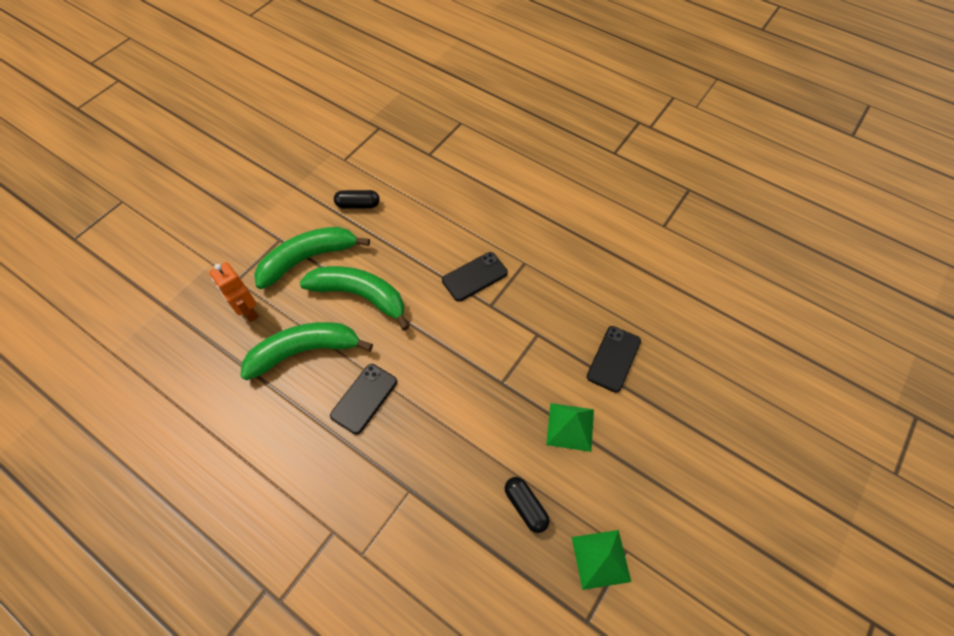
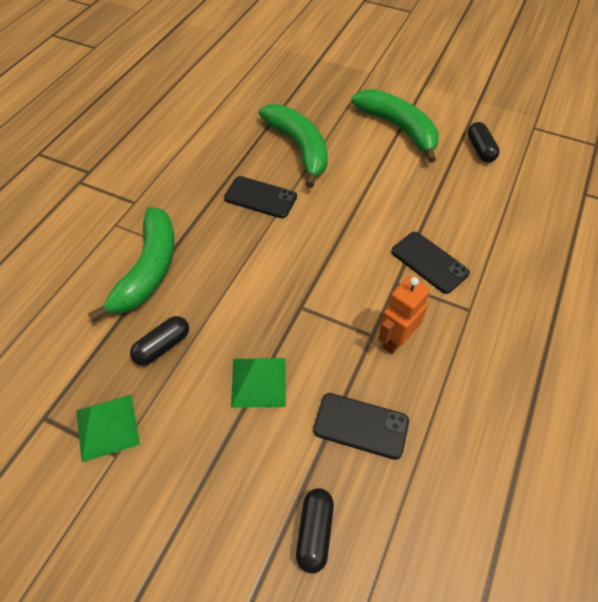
camera: 80 degrees right, 5 degrees down
orange robot [209,262,259,322] -> orange robot moved to [378,276,430,354]
green banana [299,266,410,331] -> green banana moved to [88,207,175,322]
none -> black capsule [296,488,334,573]

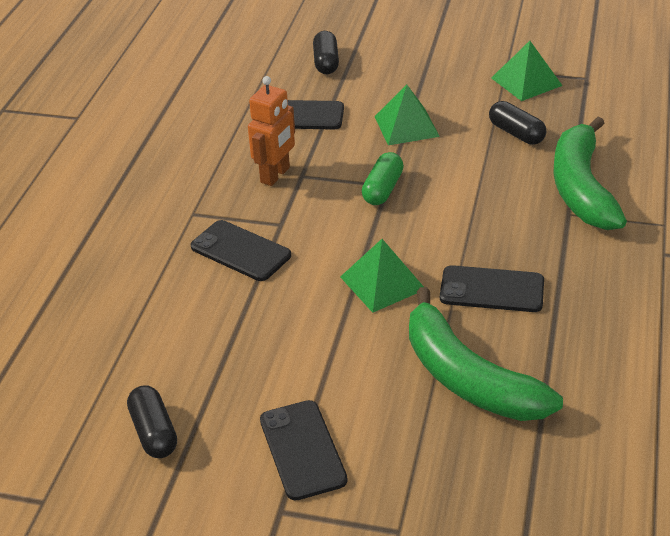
camera: 170 degrees right, 15 degrees down
black capsule [130,316,189,366] -> black capsule turned 75 degrees counterclockwise [489,101,546,144]
green banana [351,89,439,163] -> black phone [260,400,348,501]
none -> green pyramid [340,239,424,313]
none -> green capsule [362,152,404,205]

